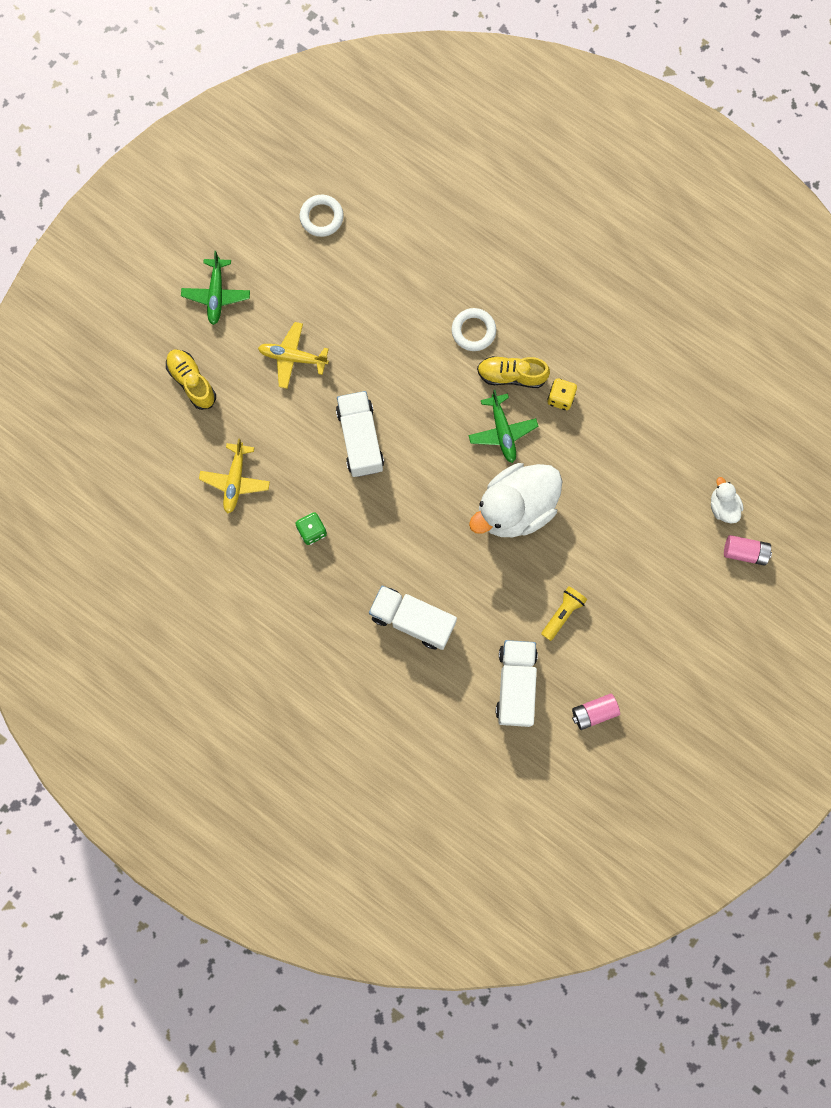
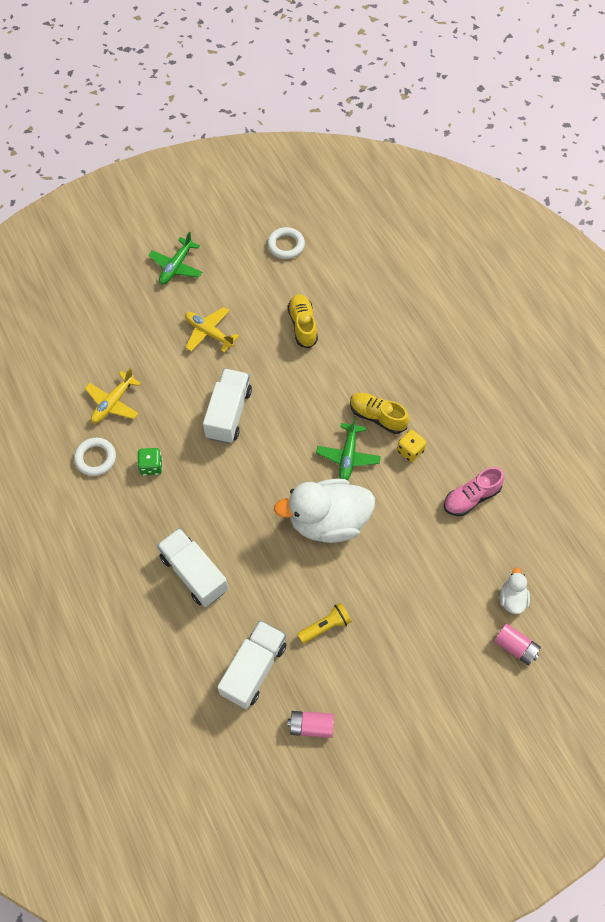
camera: 25 degrees right, 15 degrees down
yellow shoe [166,350,216,410] -> yellow shoe moved to [288,294,318,348]
white ring [452,308,496,351] -> white ring moved to [74,438,116,476]
none -> pink shoe [444,467,504,516]

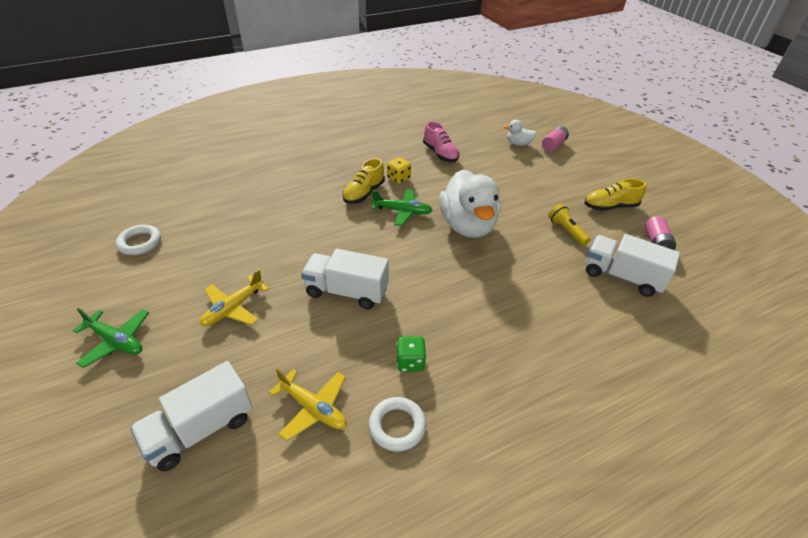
camera: 90 degrees left, 20 degrees down
white truck [157,528,228,607] -> white truck moved to [130,361,253,471]
yellow shoe [288,294,318,348] -> yellow shoe moved to [585,178,646,211]

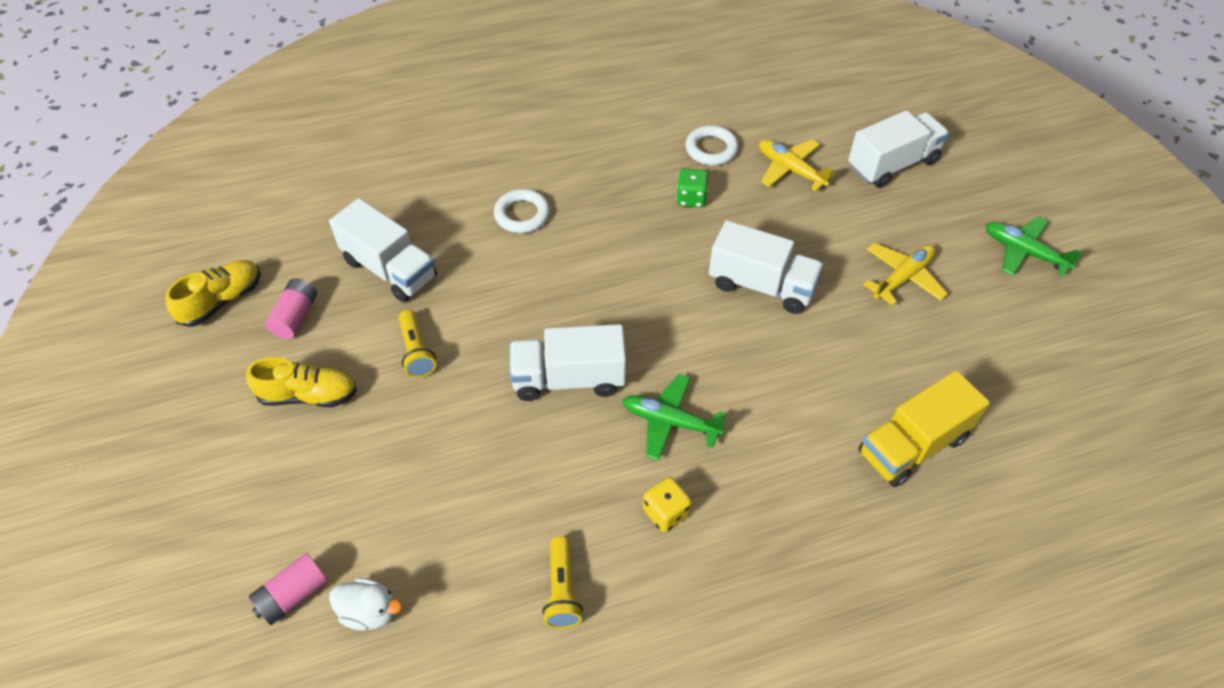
camera: 170 degrees left, 10 degrees up
white ring [116,225,161,255] -> white ring moved to [494,189,550,233]
yellow shoe [343,158,385,204] -> yellow shoe moved to [165,260,261,327]
pink shoe [423,121,459,162] -> yellow flashlight [542,536,583,629]
white duck [439,169,500,238] -> white truck [509,324,626,401]
none -> yellow truck [858,370,990,487]

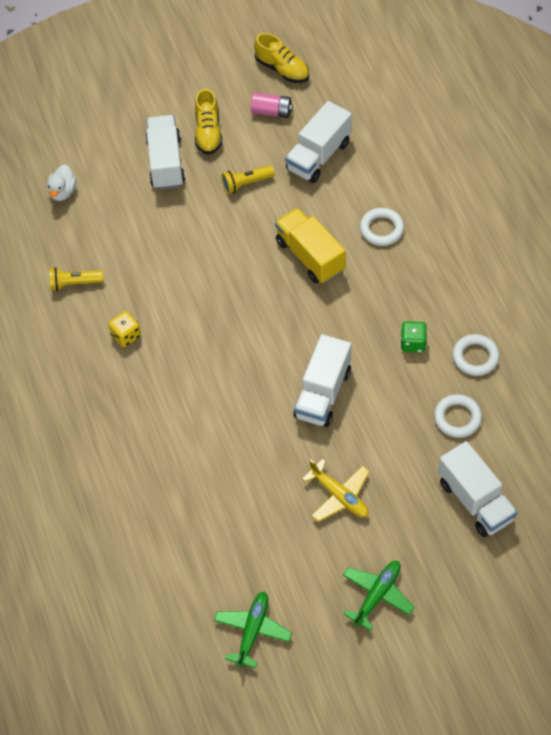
camera: 90 degrees right, 5 degrees up
pink battery [249,553,328,625] -> none
white truck [509,324,626,401] -> white truck moved to [145,115,185,190]
green plane [622,374,726,461] -> green plane moved to [214,591,292,668]
yellow plane [759,139,836,192] -> white ring [434,394,482,438]
yellow truck [858,370,990,487] -> yellow truck moved to [275,208,346,283]

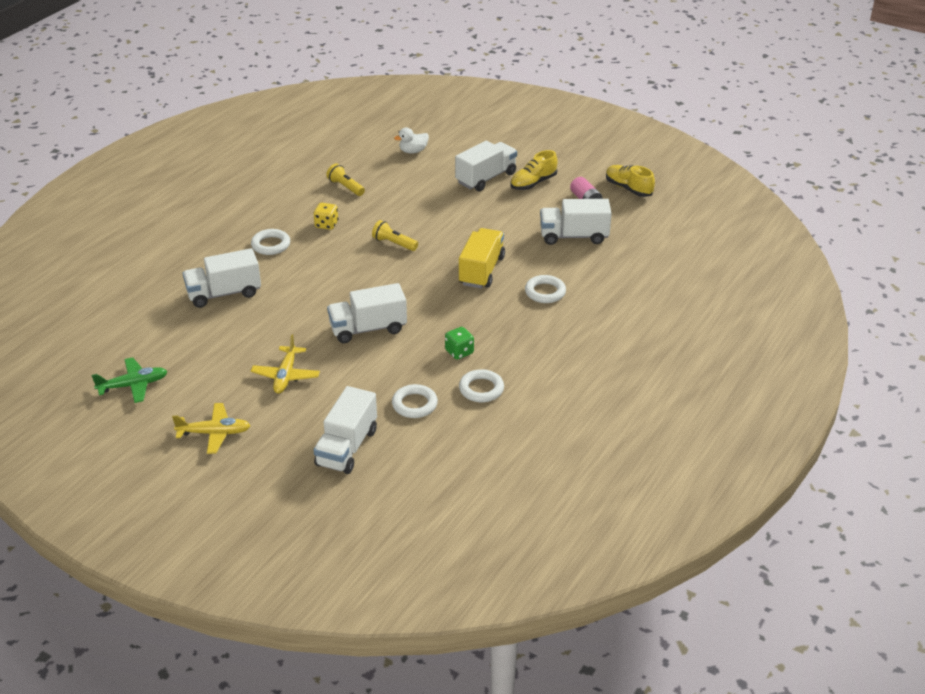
camera: 50 degrees right, 20 degrees down
yellow flashlight [221,165,275,194] -> yellow flashlight moved to [372,220,418,251]
yellow shoe [254,33,309,83] -> yellow shoe turned 135 degrees clockwise [606,165,655,197]
green plane [343,561,415,631] -> yellow plane [172,403,251,454]
none -> white truck [183,248,261,308]
none -> white ring [251,229,290,255]

